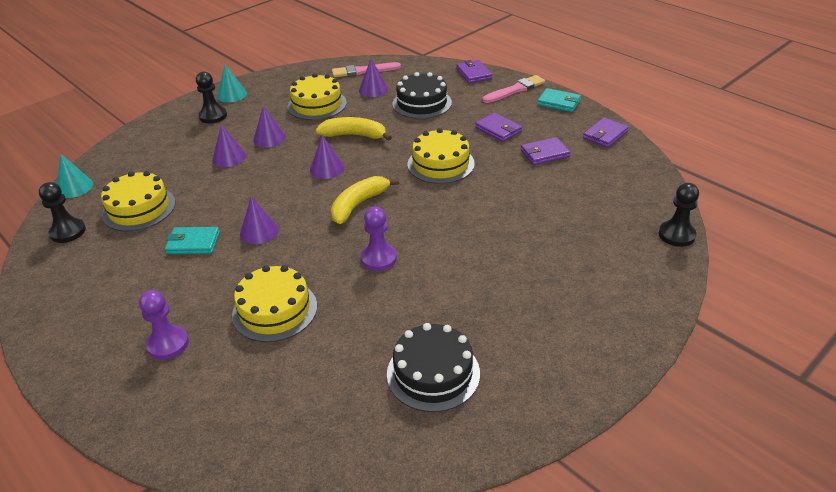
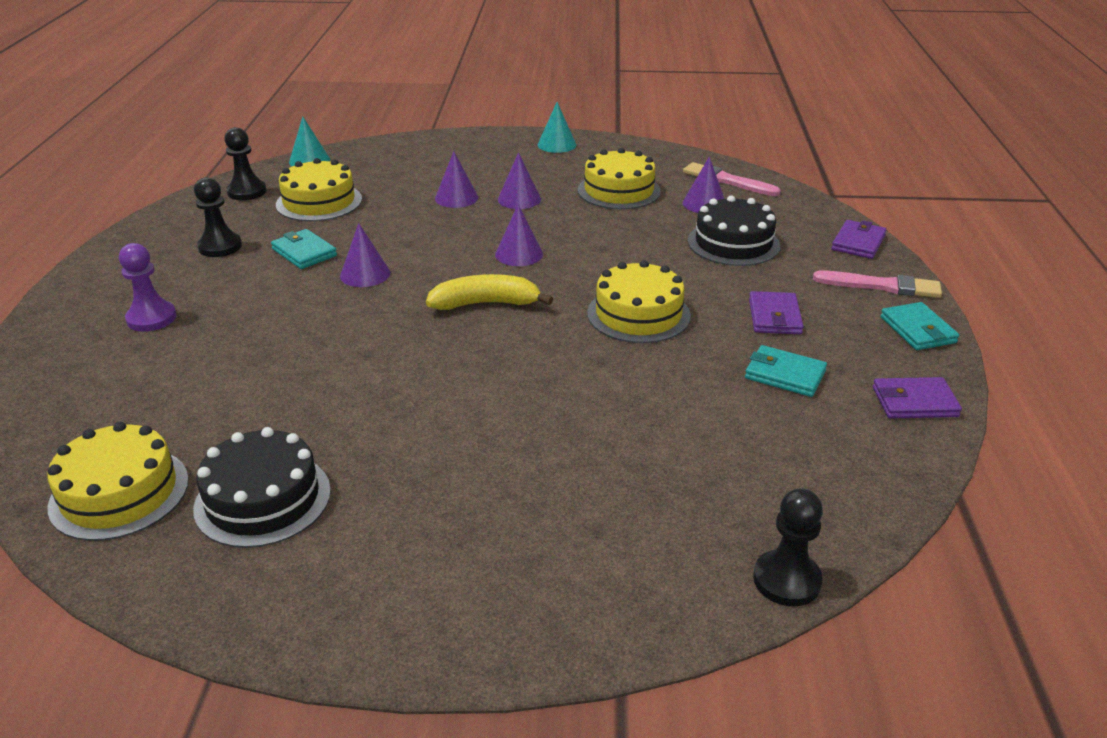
camera: 45 degrees right, 5 degrees down
black pawn [196,72,227,124] -> black pawn moved to [194,177,242,257]
yellow cake [232,265,317,342] -> yellow cake moved to [47,422,189,541]
yellow banana [316,117,392,141] -> none
purple pawn [361,207,397,271] -> none
purple wallet [521,137,571,165] -> turquoise wallet [745,345,827,397]

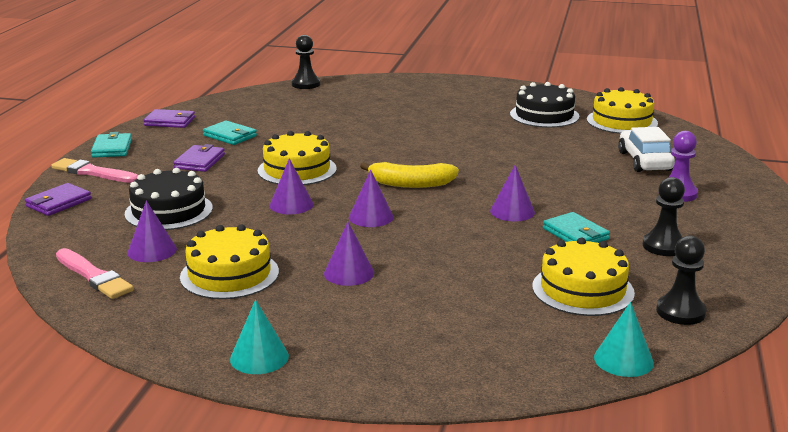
camera: 170 degrees left, 10 degrees down
purple cone [435,151,478,208] -> purple cone moved to [269,158,313,214]
none -> white car [618,127,675,172]

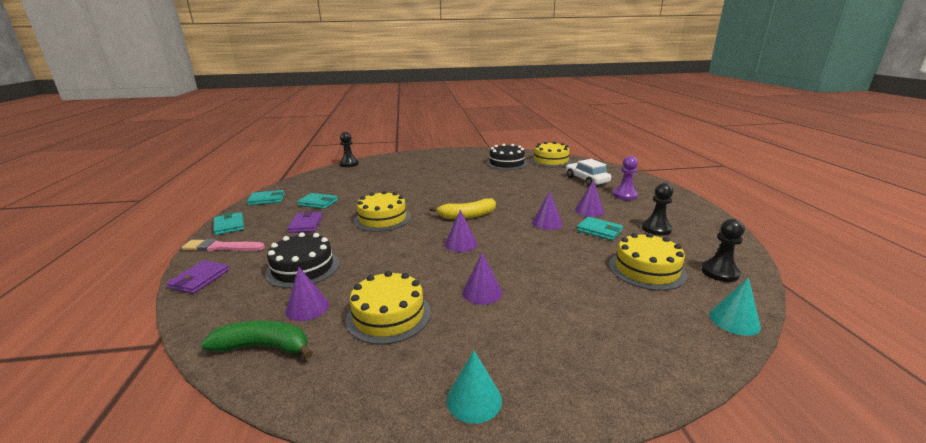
camera: 20 degrees left, 0 degrees up
pink brush [56,248,134,299] -> green banana [201,321,313,359]
purple wallet [144,109,195,128] -> turquoise wallet [247,190,285,205]
purple cone [269,158,313,214] -> purple cone moved to [575,180,604,217]

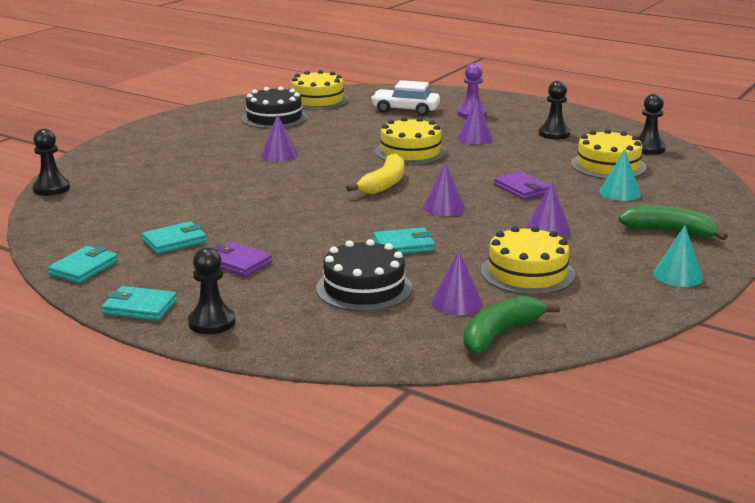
camera: 50 degrees left, 0 degrees up
purple wallet [166,260,229,294] -> purple wallet moved to [494,171,549,200]
pink brush [182,239,265,251] -> black pawn [188,247,235,334]
yellow cake [354,191,411,232] -> yellow cake moved to [375,117,447,165]
purple cone [532,191,563,230] -> purple cone moved to [261,114,298,162]
turquoise wallet [577,217,623,241] -> turquoise wallet moved to [373,227,435,254]
turquoise cone [709,277,761,336] -> turquoise cone moved to [599,149,641,201]
none -> green banana [618,205,728,240]

